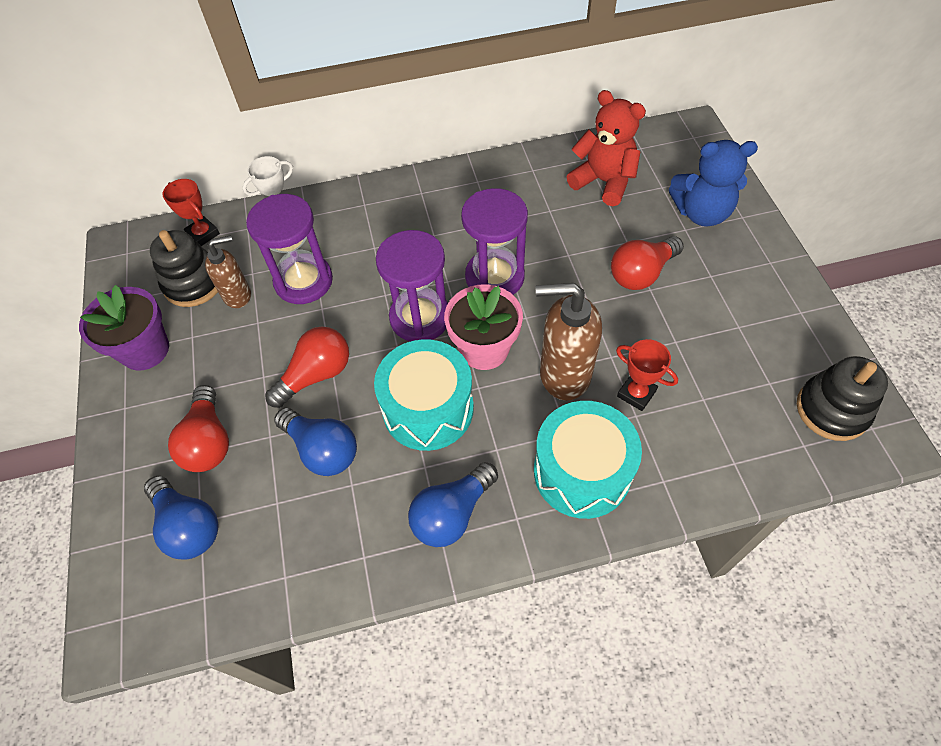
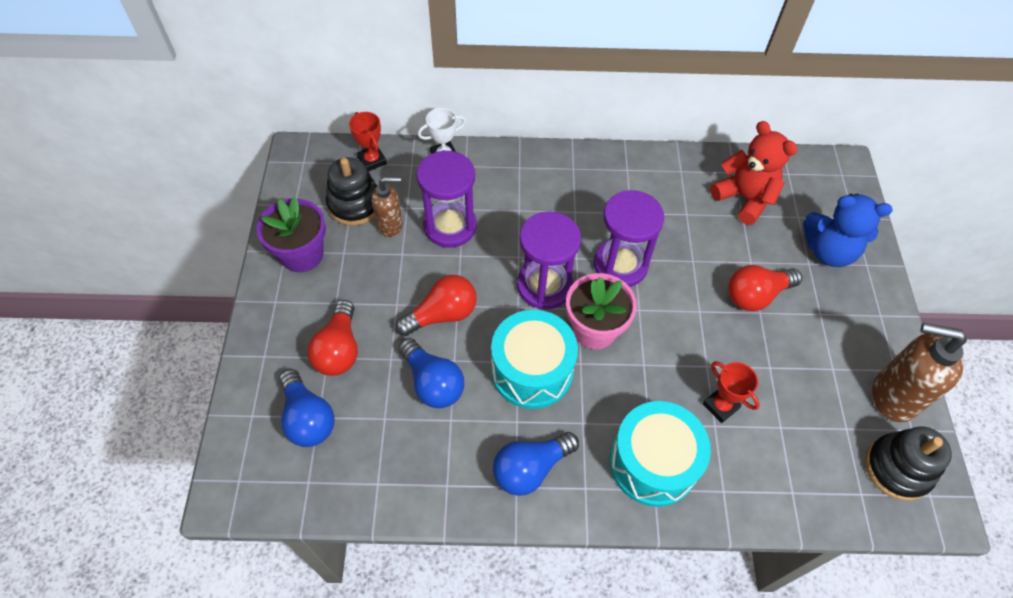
camera: 10 degrees right, 0 degrees up
brown soap dispenser [536,283,602,401] -> brown soap dispenser moved to [872,323,967,422]

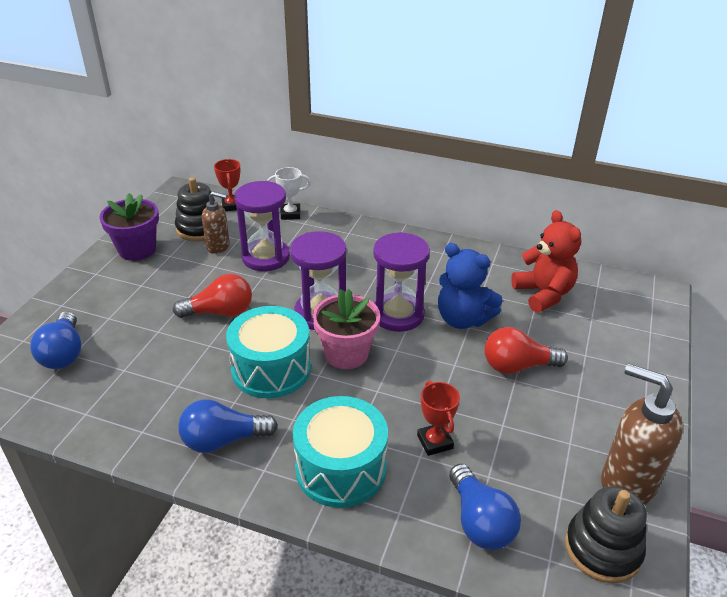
camera: 20 degrees right, 20 degrees down
red light bulb [307,300,358,376] -> none
blue light bulb [398,338,464,408] -> blue light bulb moved to [449,464,521,550]
blue teddy bear [803,194,892,267] -> blue teddy bear moved to [438,243,502,329]

